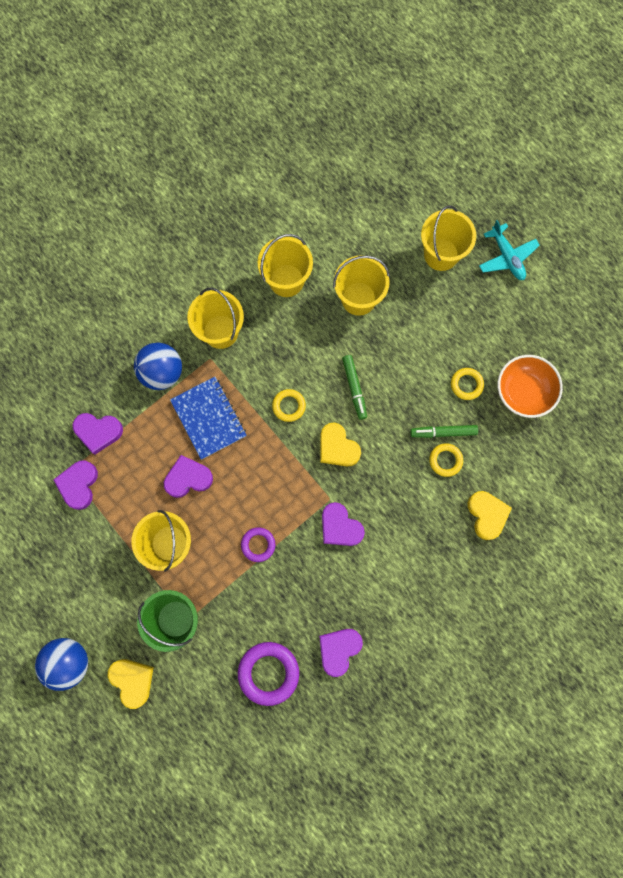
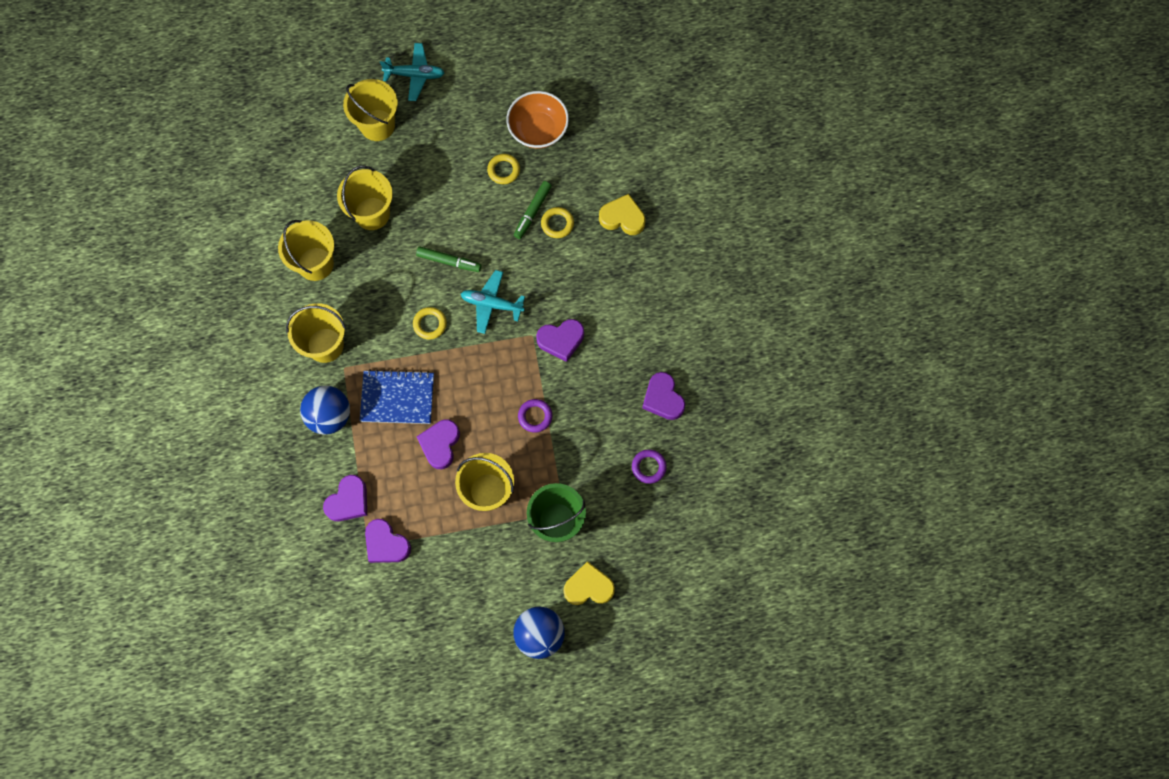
camera: 60 degrees left, 5 degrees down
purple ring [238,642,299,706] -> purple ring [632,449,667,484], size x0.58
yellow heart [320,423,361,466] -> turquoise plane [461,270,525,334]

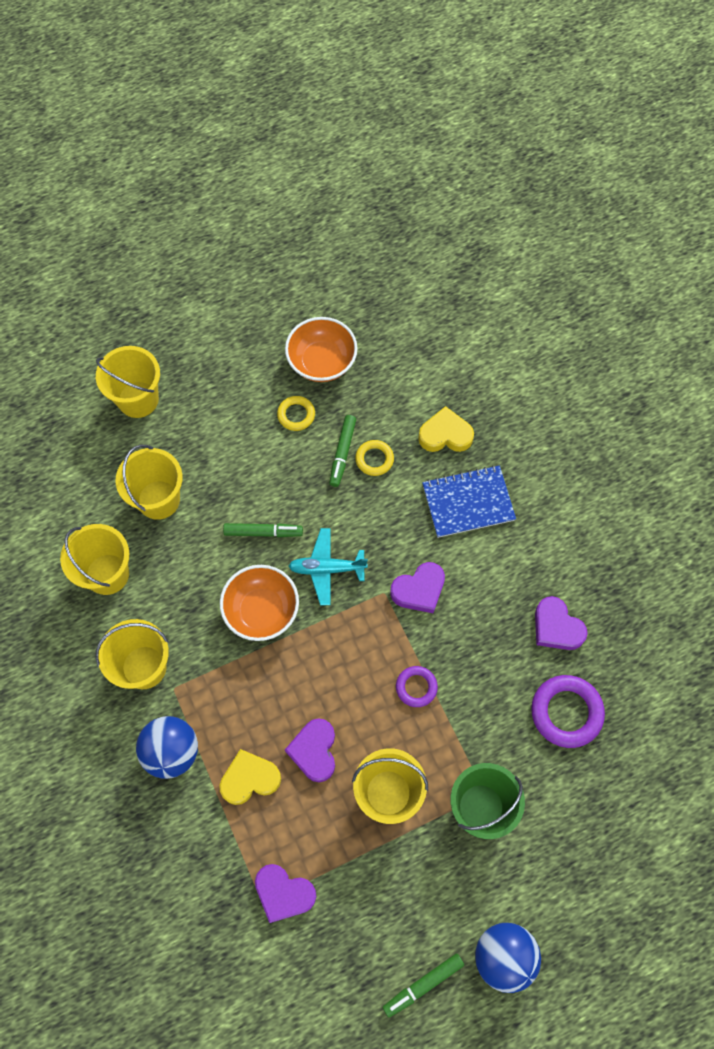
camera: 15 degrees left, 5 degrees down
purple heart [323,475,367,521] -> none
blue notebook [360,369,434,424] -> blue notebook moved to [422,465,516,538]
turquoise plane [380,43,444,101] -> none
yellow ring [413,307,447,340] -> orange bowl [220,565,299,641]
yellow heart [564,561,615,605] -> yellow heart moved to [219,749,281,805]
purple ring [632,449,667,484] -> purple ring [531,675,605,748], size x1.73
none -> green marker [383,953,464,1017]

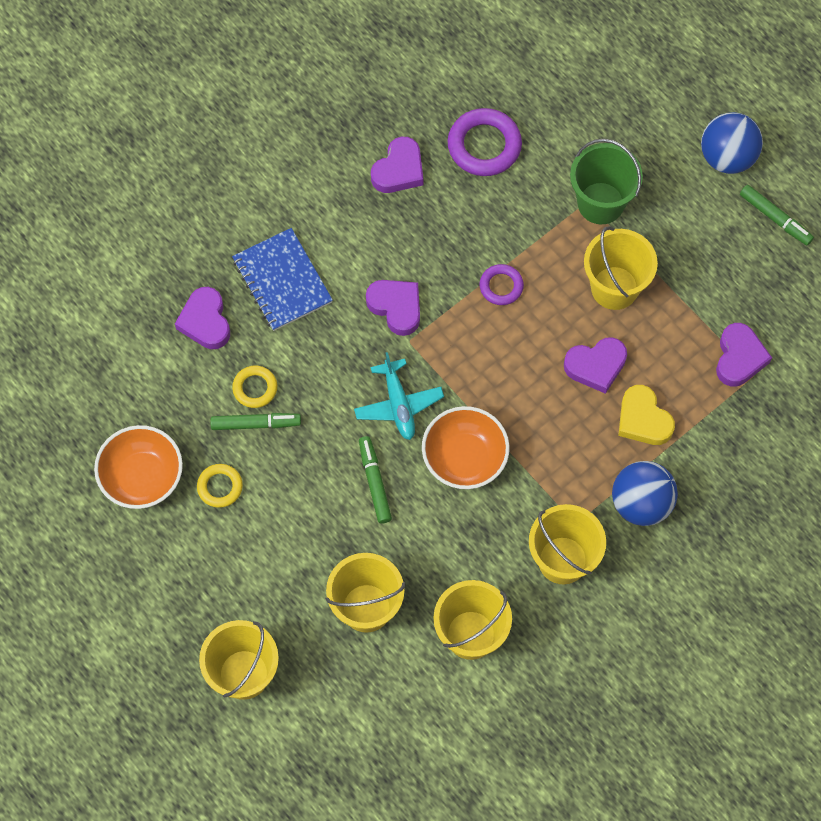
camera: 105 degrees left, 0 degrees up
yellow heart [418,406,474,452] -> purple heart [175,287,230,349]

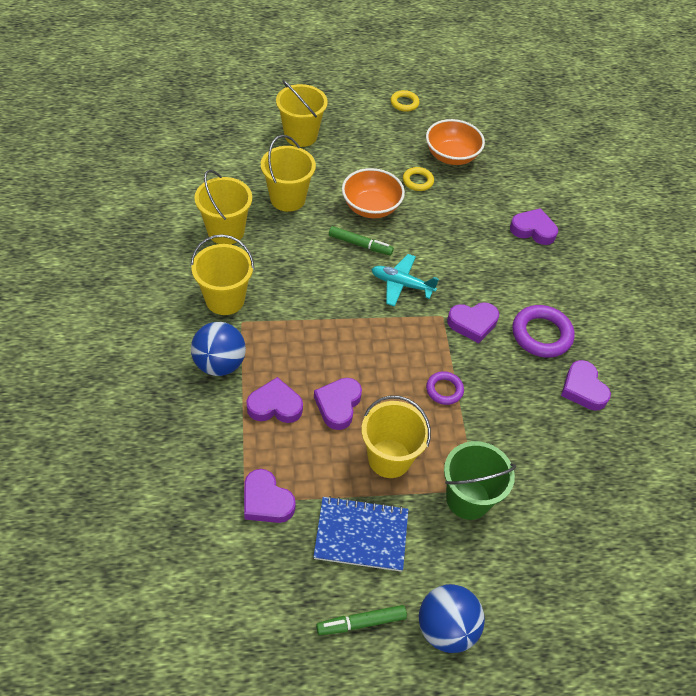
camera: 120 degrees right, 15 degrees down
green marker [210,413,301,430] -> none
blue notebook [232,228,333,331] -> blue notebook moved to [313,496,408,572]
yellow ring [232,366,277,408] -> yellow ring moved to [391,90,419,112]
orange bowl [422,406,510,489] -> orange bowl moved to [342,168,405,218]
purple ring [448,108,522,176] -> purple ring moved to [512,305,574,358]
yellow heart [618,385,675,445] -> purple heart [246,377,303,423]

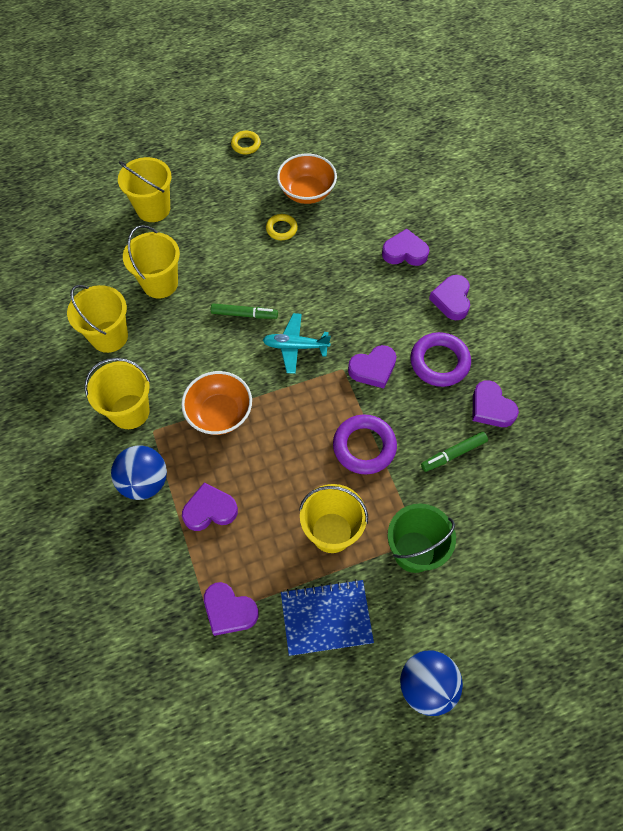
camera: 10 degrees left, 10 degrees up
purple heart [314,378,362,430] -> purple heart moved to [429,275,470,320]
green marker [316,605,407,635] -> green marker moved to [421,432,488,472]
orange bowl [342,168,405,218] -> orange bowl moved to [181,371,252,435]
purple ring [426,371,464,405] -> purple ring [333,414,397,475], size x1.73

